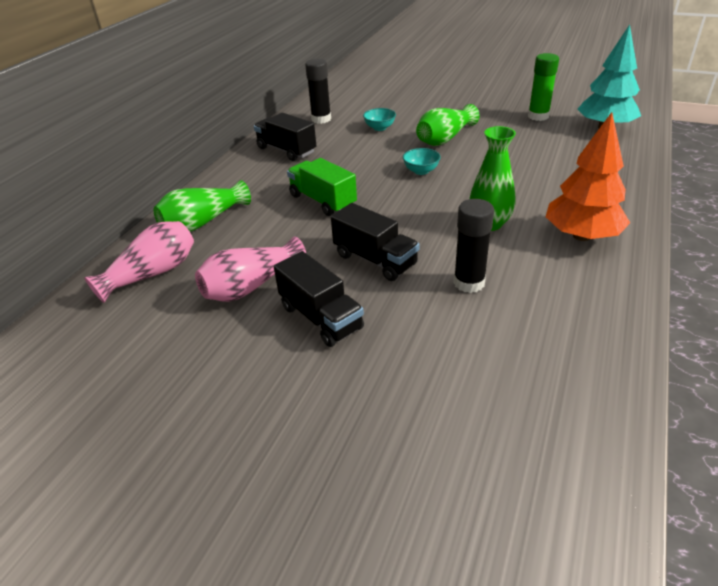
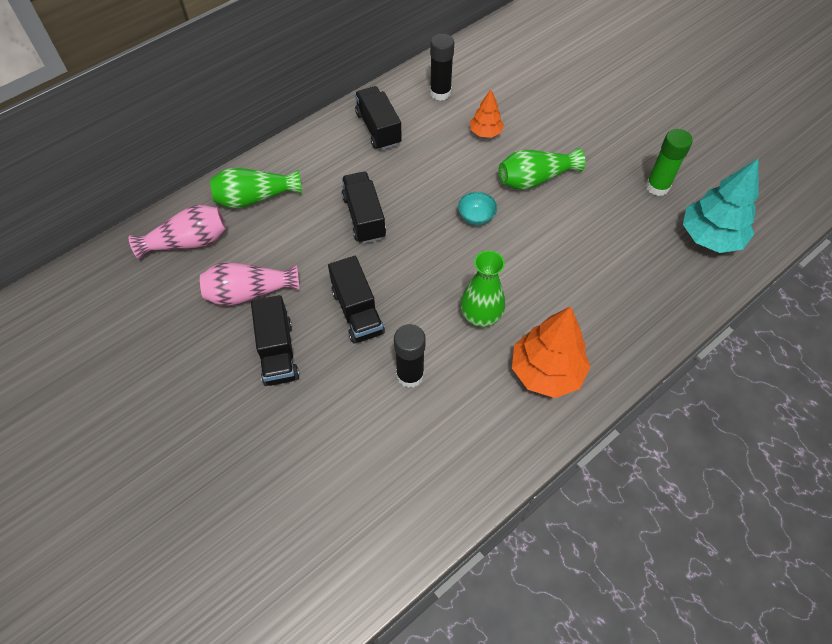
camera: 25 degrees right, 20 degrees up
green truck [287,158,357,216] -> black truck [342,172,386,244]
turquoise bowl [363,108,396,131] -> orange tree [470,89,504,138]

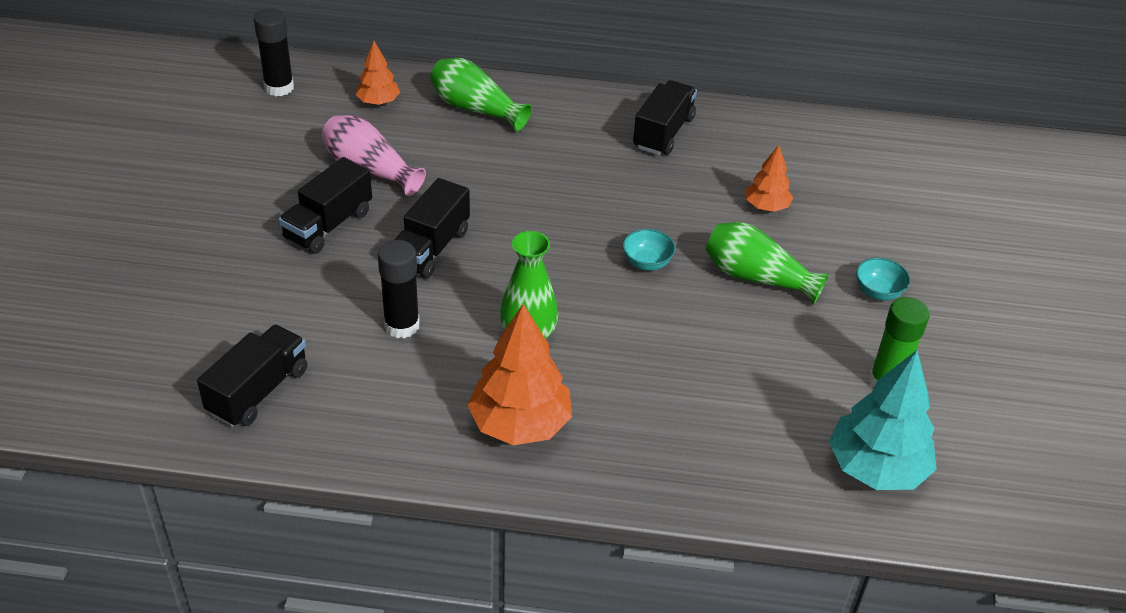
camera: 45 degrees right, 15 degrees down
pink vase [129,205,226,260] -> orange tree [355,41,400,105]
black truck [342,172,386,244] -> black truck moved to [197,325,308,427]
black glue stick [430,33,454,101] -> black glue stick moved to [254,8,294,96]
none -> turquoise bowl [856,258,910,301]

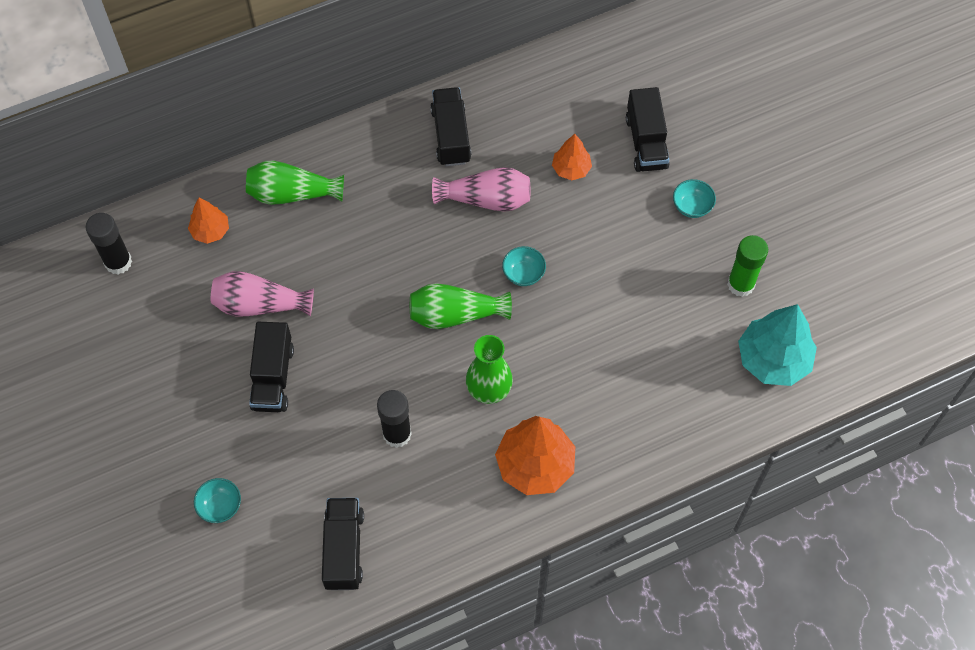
camera: 30 degrees left, 20 degrees up
black truck [394,178,470,279] -> black truck moved to [626,87,670,172]
green vase [706,222,829,304] -> green vase moved to [410,283,512,329]
none -> turquoise bowl [194,478,241,523]
none -> pink vase [432,167,530,212]

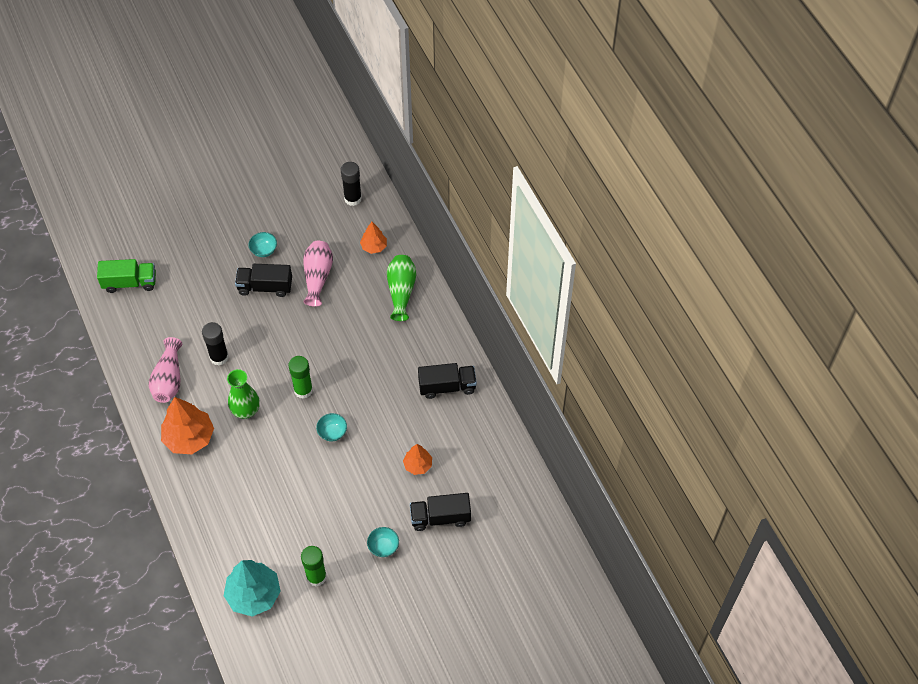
camera: 90 degrees right, 5 degrees down
turquoise bowl [194,478,241,523] -> turquoise bowl moved to [248,232,277,257]
black truck [322,498,364,590] -> none
green vase [410,283,512,329] -> green glue stick [288,356,313,399]
pink vase [432,167,530,212] -> pink vase moved to [149,337,182,403]
none -> green truck [97,259,156,293]

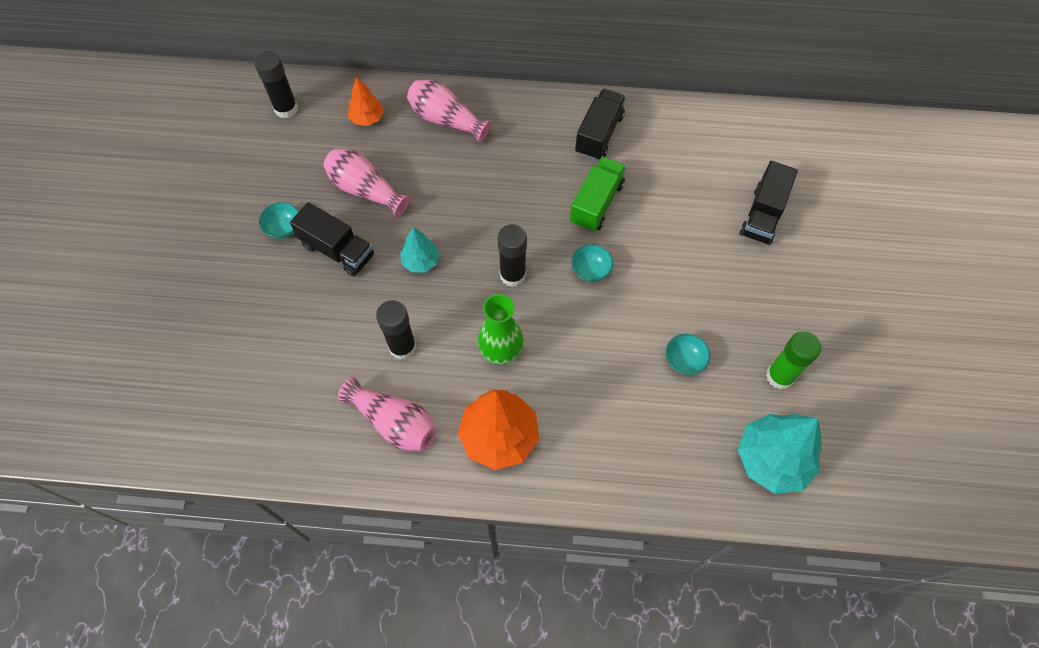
camera: 60 degrees left, 5 degrees up
green truck [97,259,156,293] -> green truck moved to [570,156,626,232]
black truck [235,264,292,297] -> black truck turned 90 degrees counterclockwise [290,202,374,276]
green glue stick [288,356,313,399] -> black glue stick [498,224,527,287]
turquoise bowl [367,527,399,557] -> turquoise bowl moved to [666,334,710,375]
green vase [387,255,417,321] -> pink vase [407,80,492,143]
orange tree [403,444,432,475] -> none
none -> turquoise tree [400,227,440,273]

